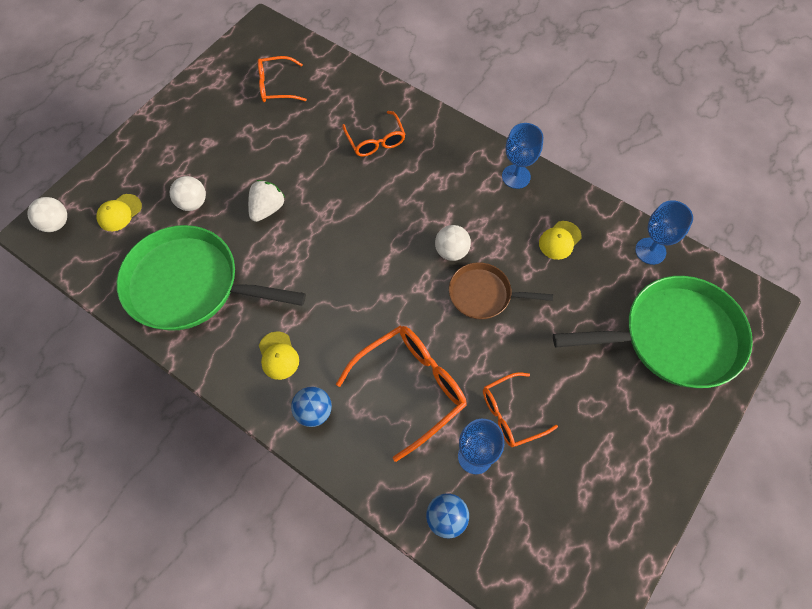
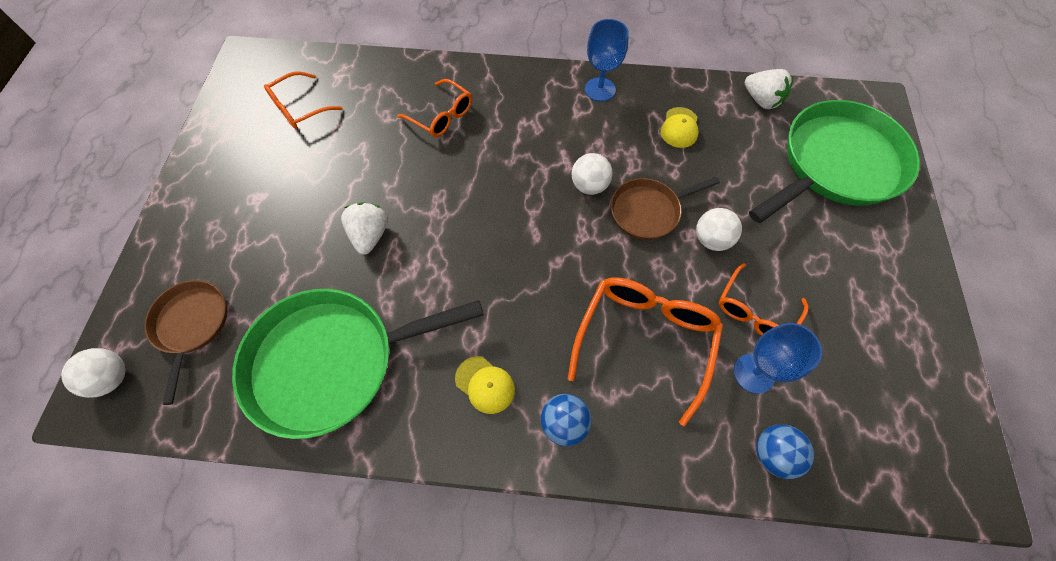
camera: 30 degrees left, 0 degrees up
yellow cap [97,194,142,231] -> brown pan [144,280,227,405]
white ball [170,176,206,211] -> white ball moved to [696,208,742,251]
blue goblet [635,200,693,265] -> white strawberry [745,69,793,109]

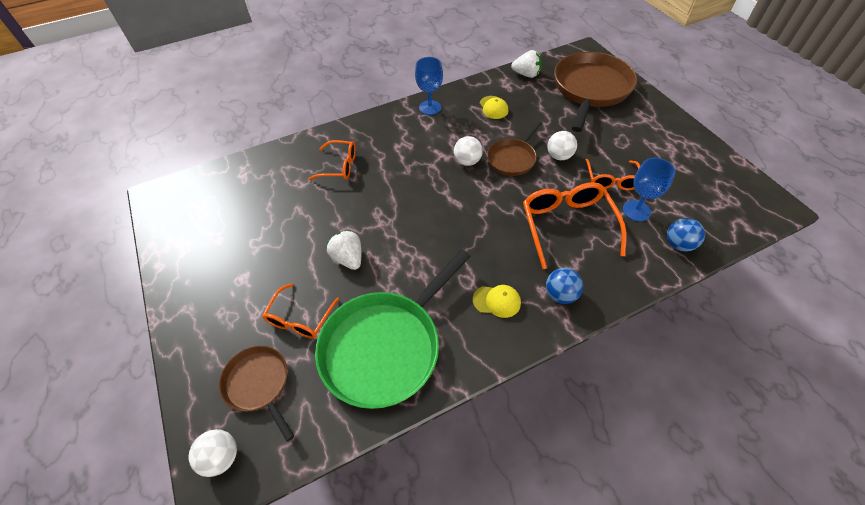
camera: 30 degrees left, 10 degrees down
orange glasses [264,71,342,129] -> orange glasses moved to [262,283,339,339]
green pan [749,100,920,223] -> brown pan [554,52,637,132]

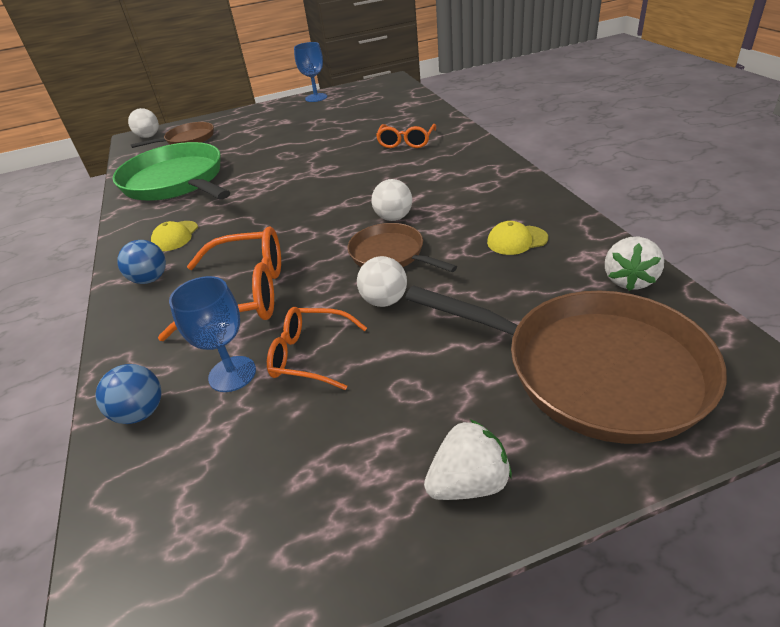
camera: 100 degrees right, 15 degrees down
orange glasses [262,283,339,339] -> none
white strawberry [327,230,361,270] -> white strawberry moved to [424,419,512,500]
blue goblet [415,57,443,115] -> blue goblet moved to [294,42,327,102]

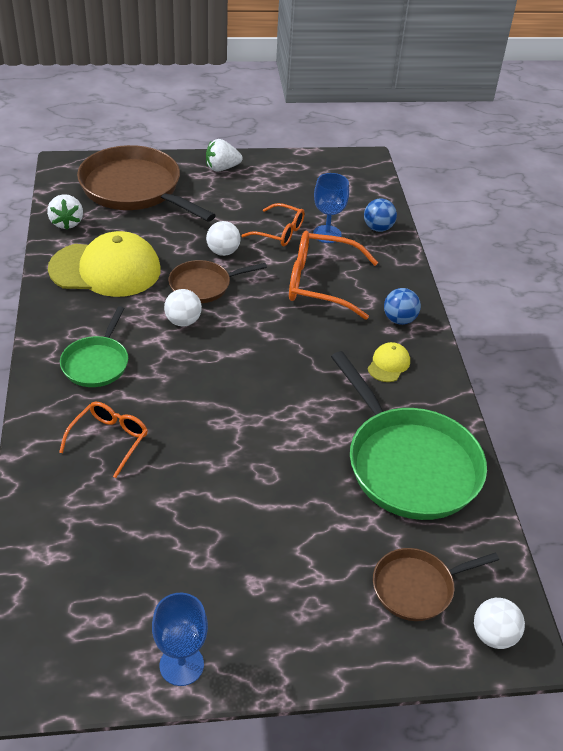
camera: 175 degrees left, 5 degrees up
brown pan [347,223,457,272] -> brown pan turned 105 degrees clockwise [169,260,267,303]
yellow cap [487,221,548,255] -> yellow cap [48,231,161,297], size x2.32
white strawberry [605,236,664,291] -> white strawberry turned 135 degrees clockwise [47,194,83,230]
none -> green pan [60,306,128,387]

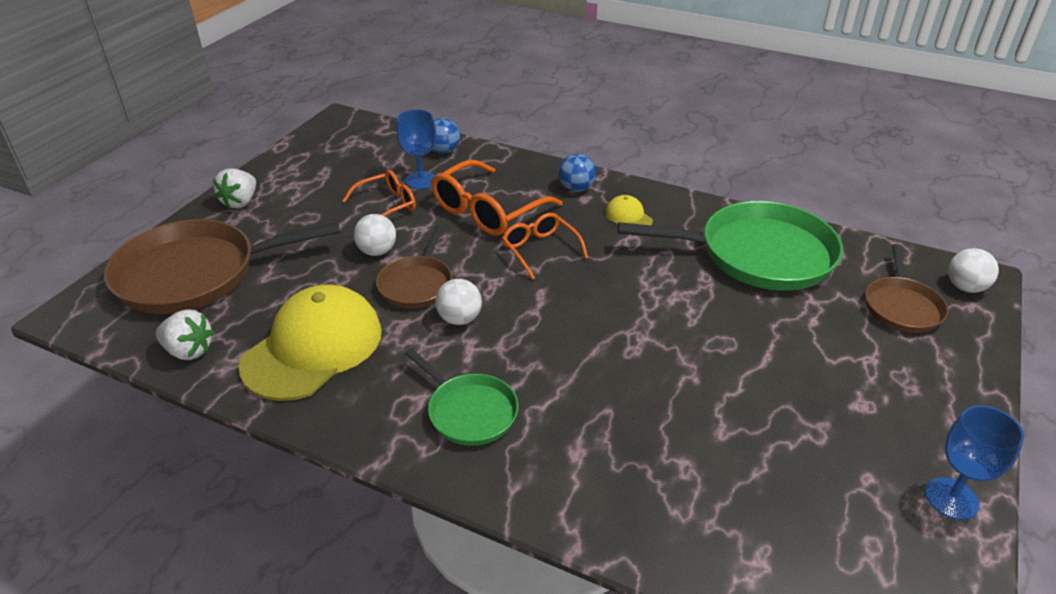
camera: 55 degrees left, 5 degrees down
orange glasses [59,402,148,478] -> orange glasses moved to [502,213,588,280]

